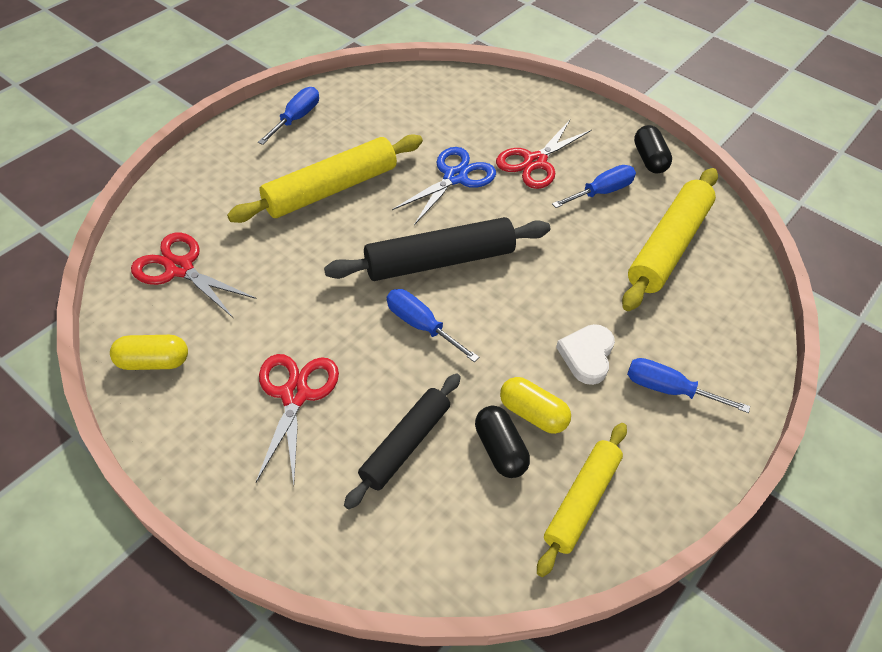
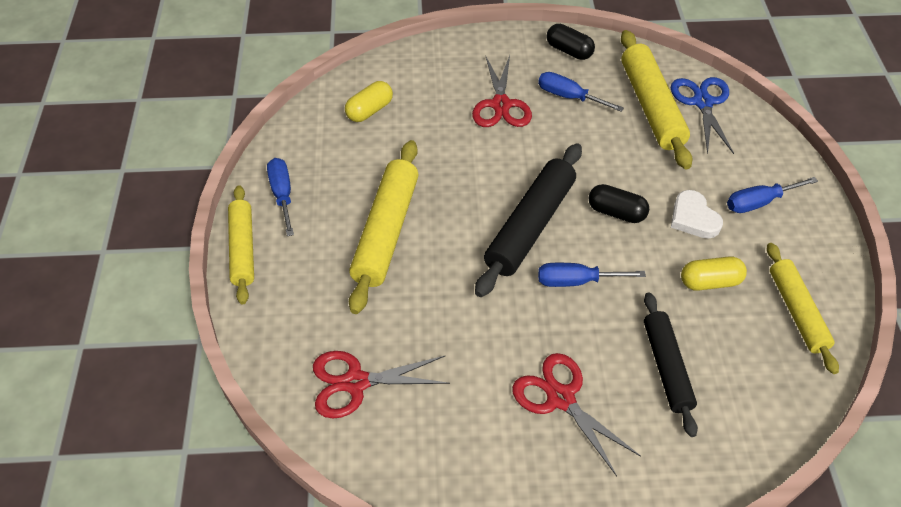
camera: 40 degrees left, 0 degrees up
yellow capsule [110,335,188,370] -> yellow capsule moved to [345,81,393,122]
blue scissors [392,147,496,225] -> blue scissors moved to [671,77,734,154]
black capsule [475,406,530,478] -> black capsule moved to [589,184,649,223]
blue screwdriver [552,165,636,208] -> blue screwdriver turned 75 degrees counterclockwise [538,72,624,112]
none -> yellow rolling pin [228,185,254,304]

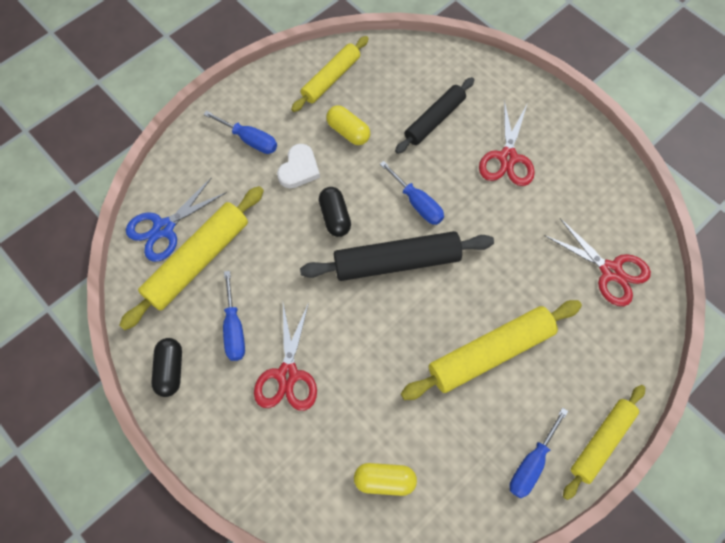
camera: 130 degrees left, 15 degrees up
red scissors [472,55,532,127] -> red scissors turned 135 degrees clockwise [254,303,317,411]

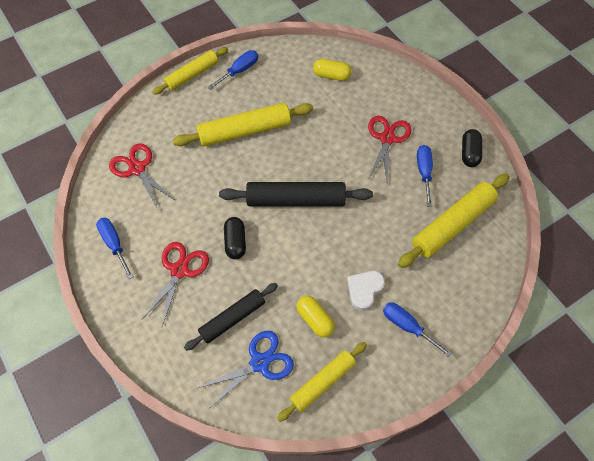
camera: 170 degrees left, 5 degrees down
blue scissors [126,177,227,262] -> blue scissors moved to [199,331,294,407]
black capsule [319,187,351,237] -> black capsule moved to [224,217,246,259]
blue screwdriver [380,161,444,225] -> blue screwdriver moved to [96,218,133,279]

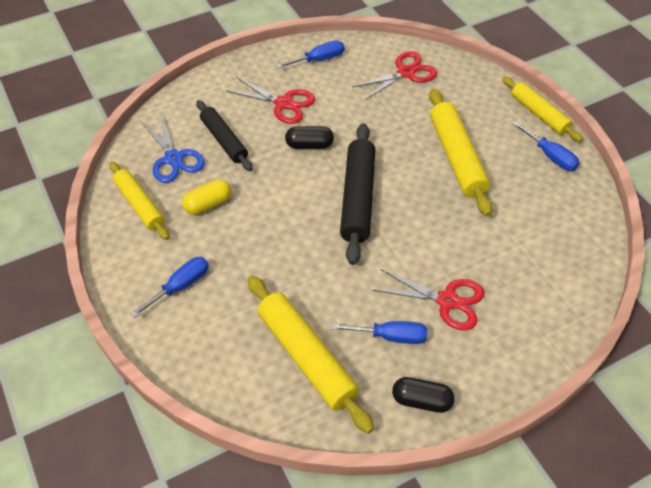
camera: 95 degrees right, 10 degrees down
yellow capsule [313,59,352,81] -> none
white heart [347,271,385,311] -> none

